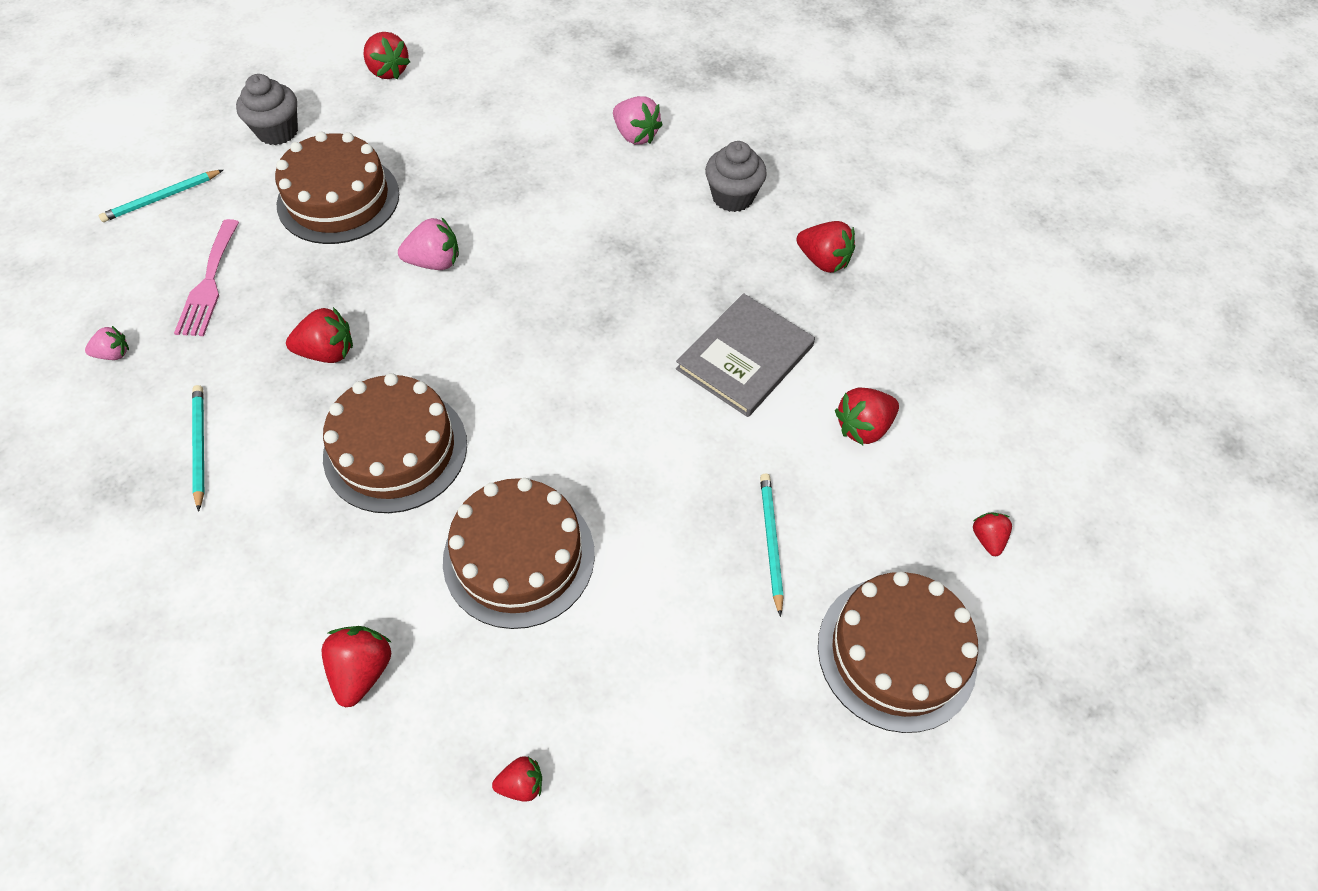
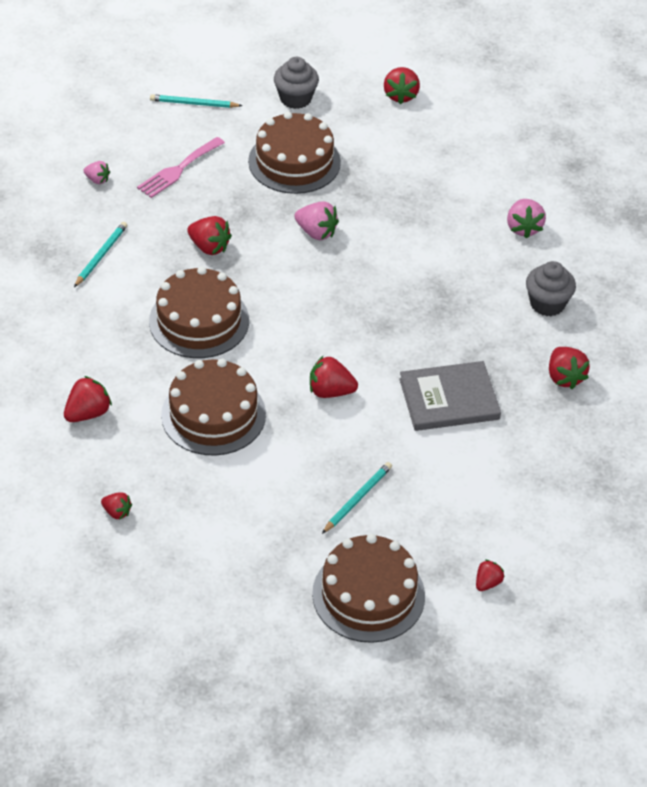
camera: 40 degrees right, 10 degrees down
red strawberry [835,388,899,445] -> red strawberry moved to [310,356,358,398]

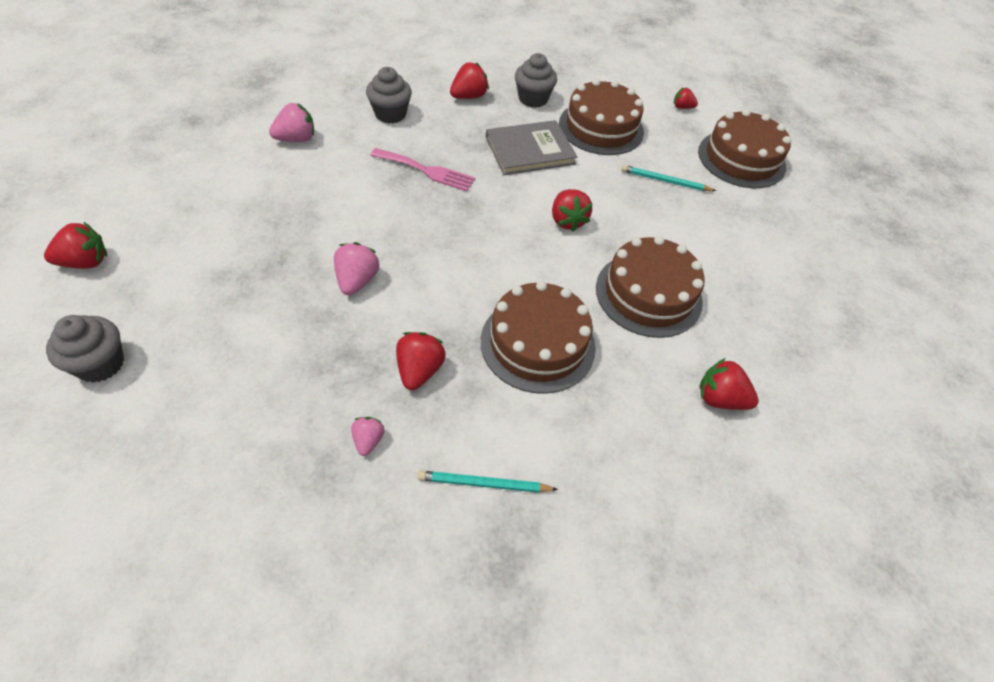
camera: 115 degrees left, 5 degrees up
pink strawberry [83,161,110,184] -> pink strawberry moved to [351,417,385,456]
red strawberry [101,493,132,520] -> none
pink fork [137,137,225,198] -> pink fork moved to [370,148,475,191]
turquoise pencil [150,94,242,108] -> none
brown cake [248,112,341,194] -> brown cake moved to [559,79,644,155]
grey book [399,361,501,431] -> grey book turned 75 degrees counterclockwise [486,120,577,175]
none -> grey cupcake [515,53,557,108]

